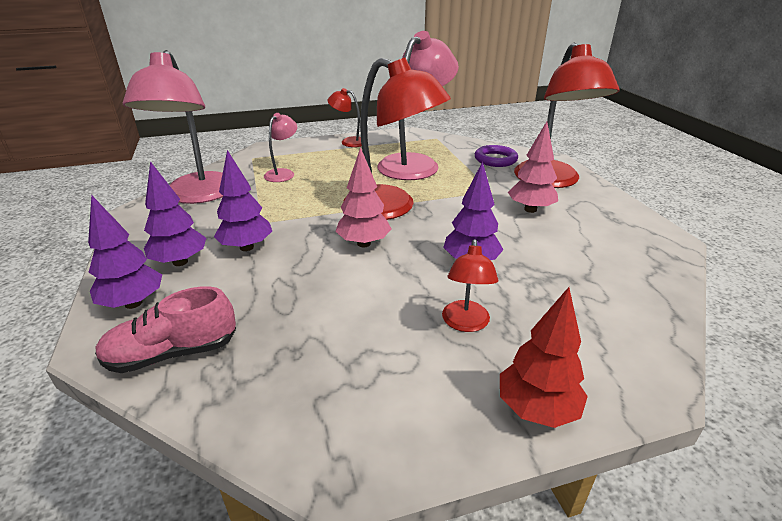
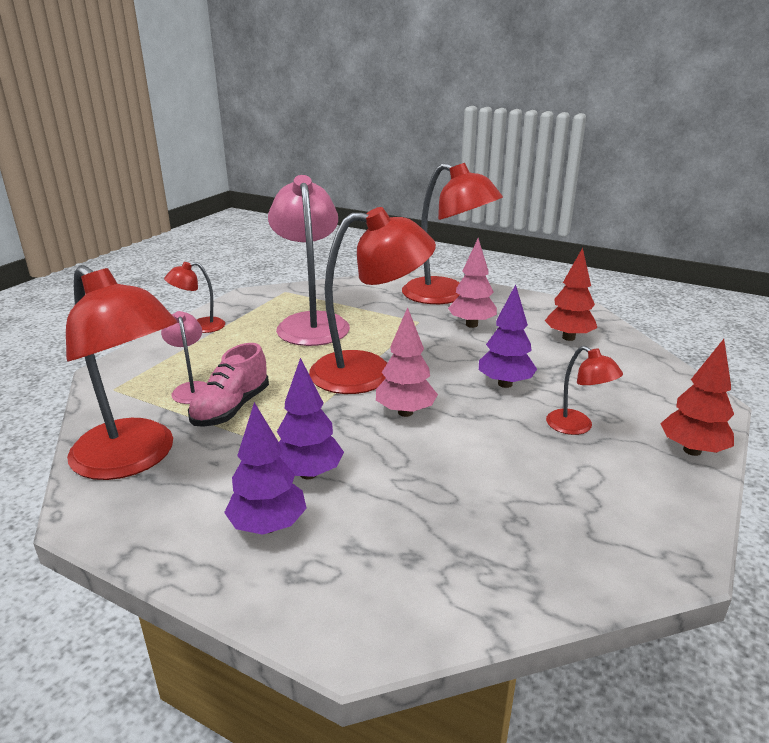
camera: 45 degrees left, 5 degrees down
purple tree [88,195,162,309] -> none
pink shoe [95,286,236,373] -> pink shoe moved to [188,343,269,427]
pink lamp [123,50,223,204] -> red lamp [66,265,178,480]
purple ring [475,145,518,167] -> none
none -> red tree [545,248,597,341]

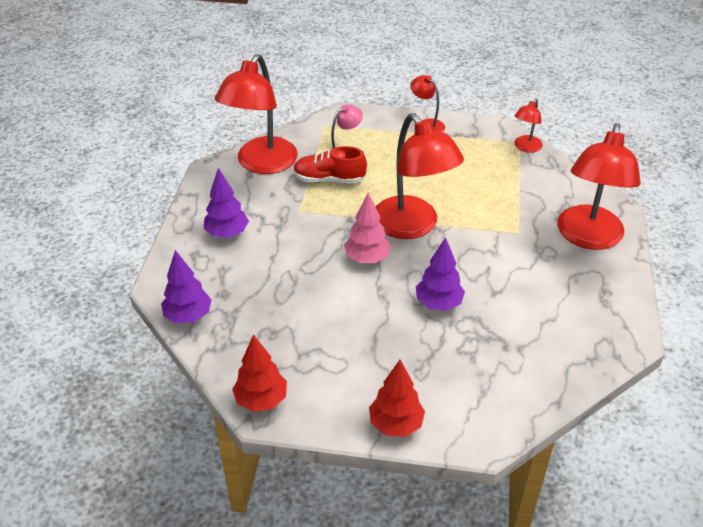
camera: 70 degrees right, 15 degrees up
pink shoe [188,343,269,427] -> red shoe [293,146,367,184]
pink lamp [268,175,350,346] -> none
purple tree [277,358,344,479] -> purple tree moved to [161,250,212,323]
pink tree [448,238,497,328] -> none
red tree [545,248,597,341] -> red tree moved to [232,334,287,412]
red lamp [546,346,623,435] -> red lamp moved to [514,99,543,153]

